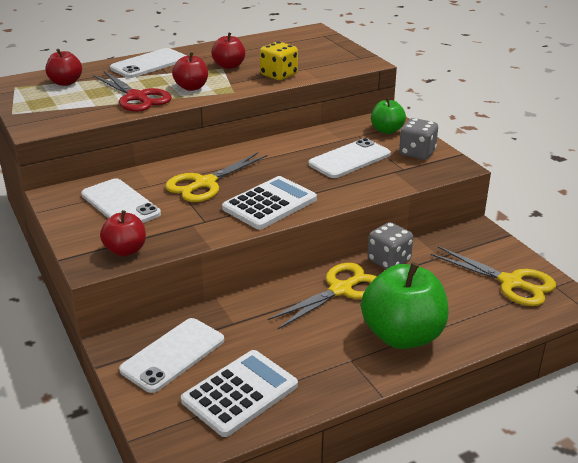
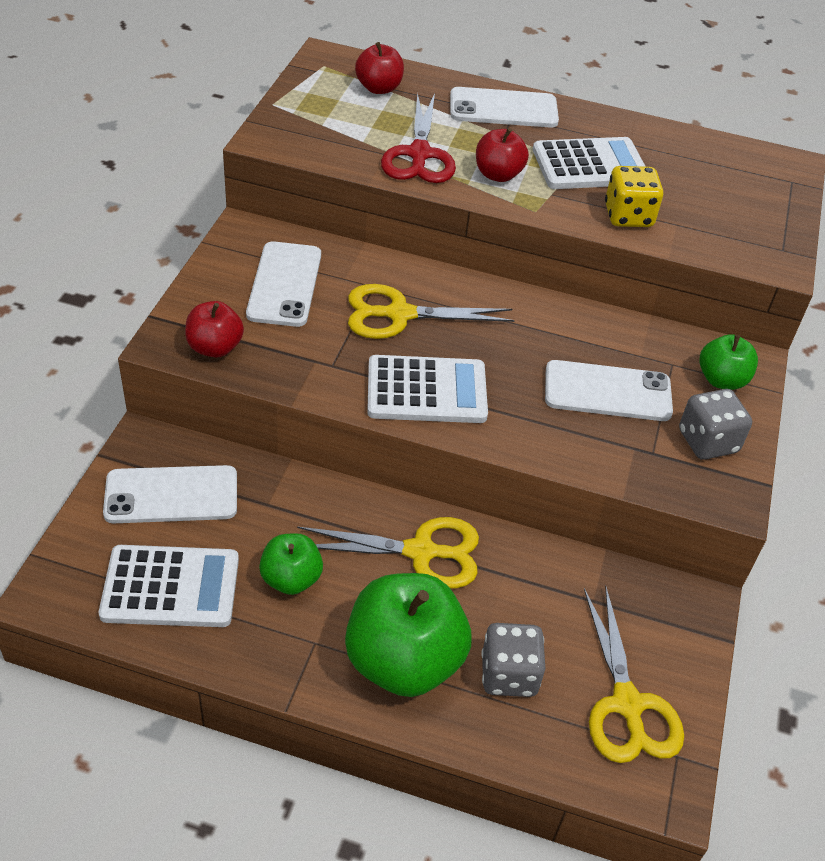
camera: 40 degrees right, 15 degrees up
red apple [211,32,245,69] -> white calculator [533,137,646,189]
grey dice [368,222,413,269] -> grey dice moved to [481,623,546,697]
none -> green apple [259,533,323,595]

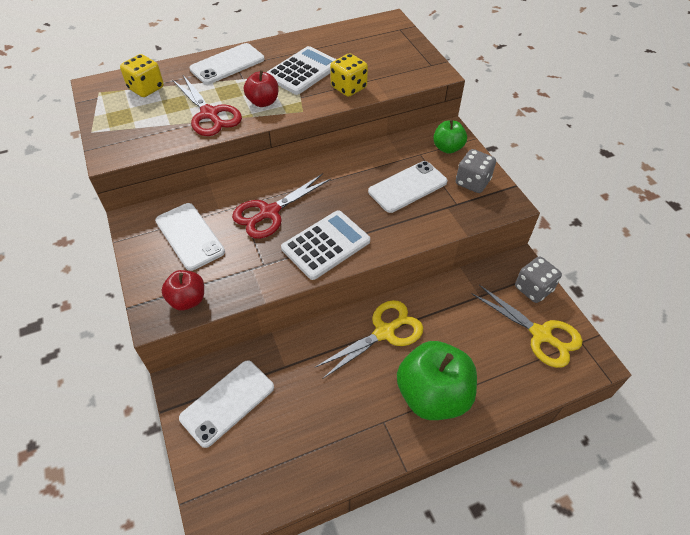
camera: 35 degrees left, 5 degrees up
white calculator [99,545,239,627] -> none
green apple [259,533,323,595] -> none
yellow scissors [348,284,515,339] -> red scissors [232,173,331,239]
red apple [355,42,404,94] -> yellow dice [120,54,164,97]
grey dice [481,623,546,697] -> grey dice moved to [515,256,562,303]

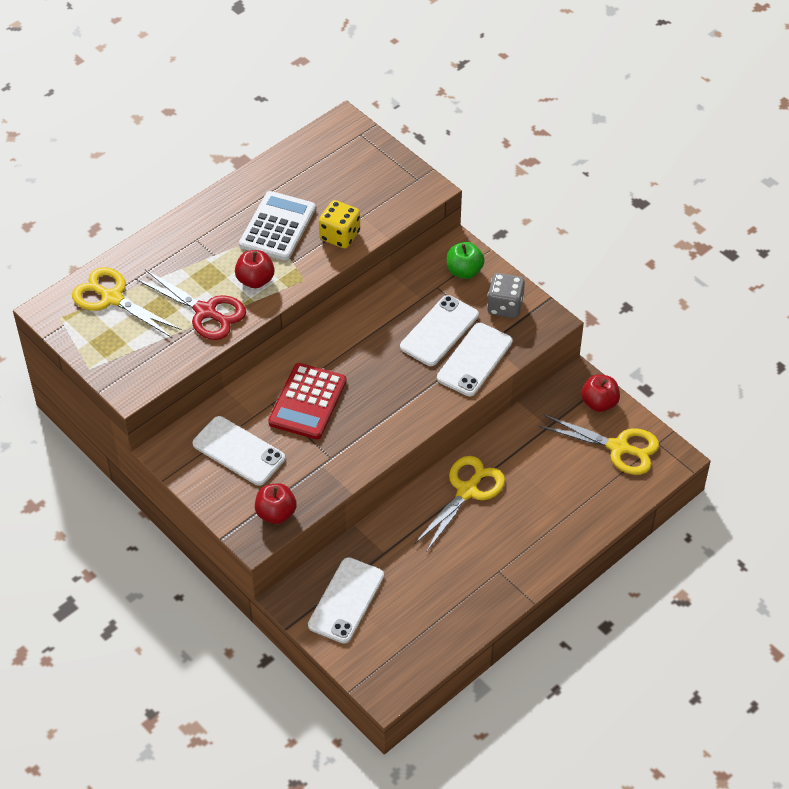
camera: 20 degrees left, 0 degrees up
yellow dice [120,54,164,97] -> yellow scissors [72,267,182,338]
white phone [190,43,264,84] -> white phone moved to [437,323,512,396]
red scissors [232,173,331,239] -> red calculator [268,363,347,439]
white calculator [281,210,370,280] -> none
green apple [397,341,477,420] -> none
grey dice [515,256,562,303] -> red apple [581,374,620,412]

